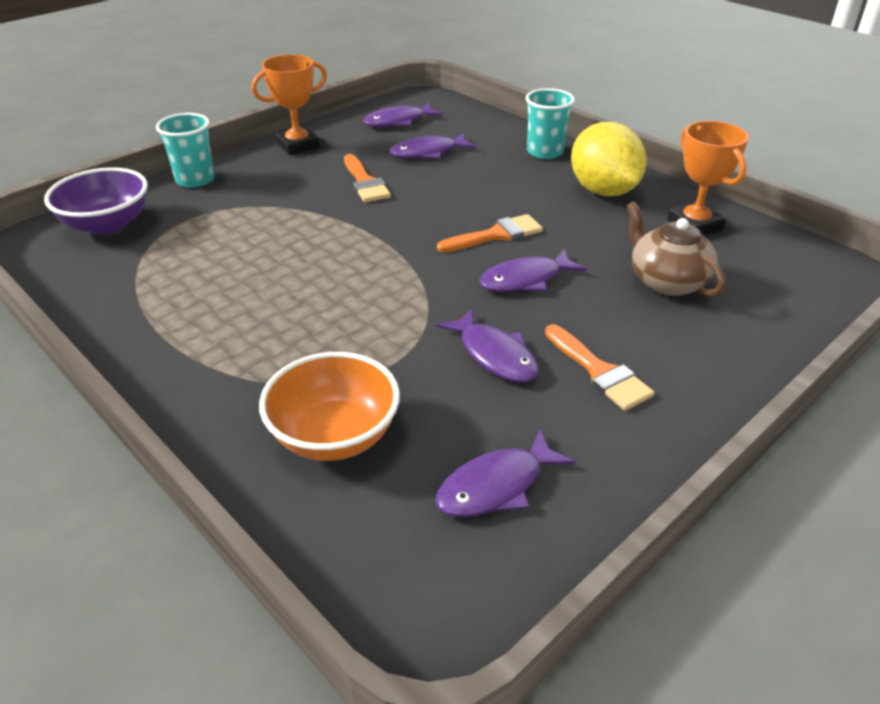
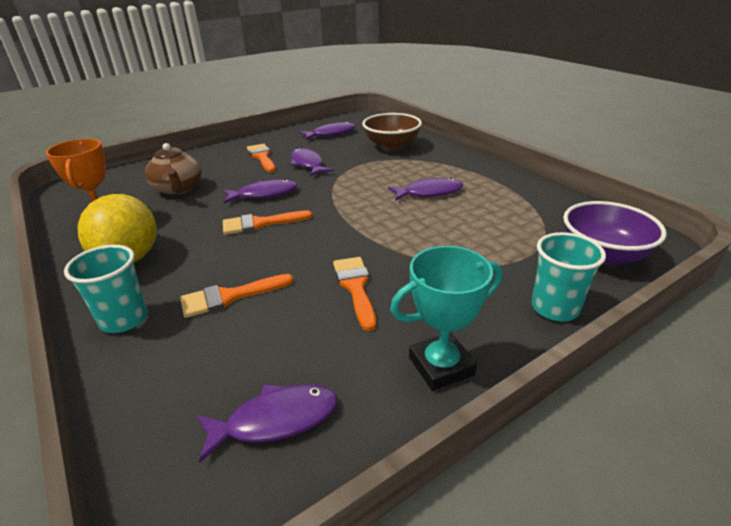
camera: 170 degrees left, 5 degrees down
orange trophy [251,54,327,155] -> turquoise trophy [390,246,503,391]
orange bowl [259,352,400,461] -> brown bowl [362,113,422,150]
purple fish [390,133,476,159] -> purple fish moved to [388,178,463,201]
none -> orange brush [180,274,294,318]

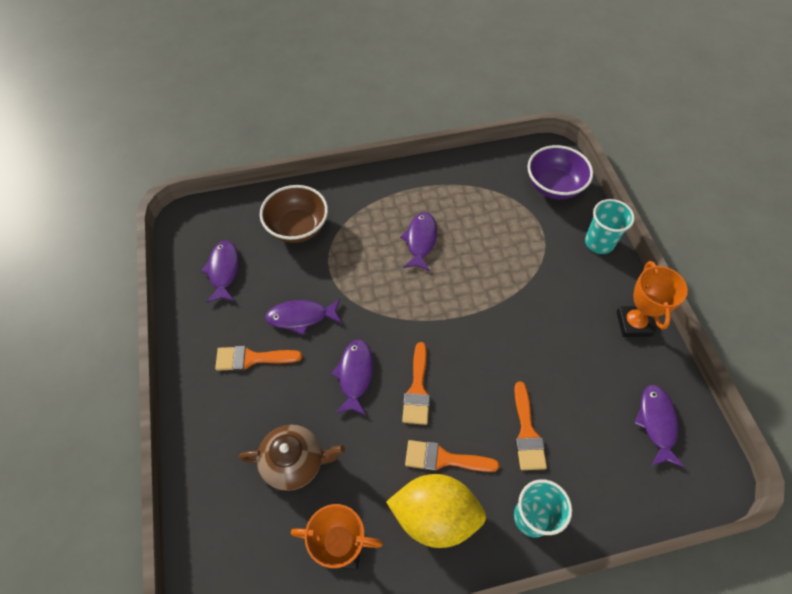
camera: 70 degrees left, 25 degrees up
orange brush [333,257,376,331] -> orange brush moved to [405,440,499,472]
turquoise trophy [390,246,503,391] -> orange trophy [616,261,688,337]

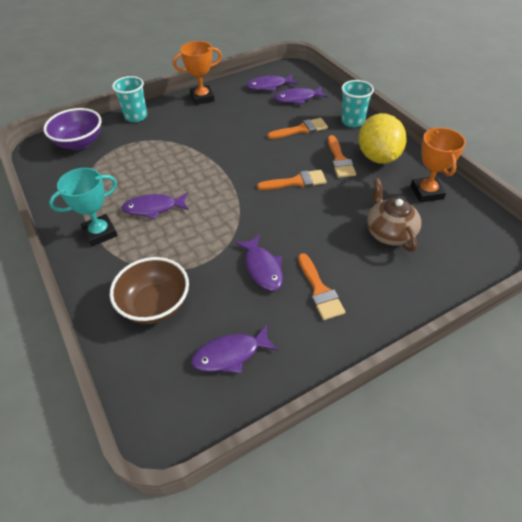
camera: 105 degrees left, 10 degrees down
purple fish [331,339,373,415] -> purple fish moved to [274,86,328,104]
none -> turquoise trophy [49,168,118,247]

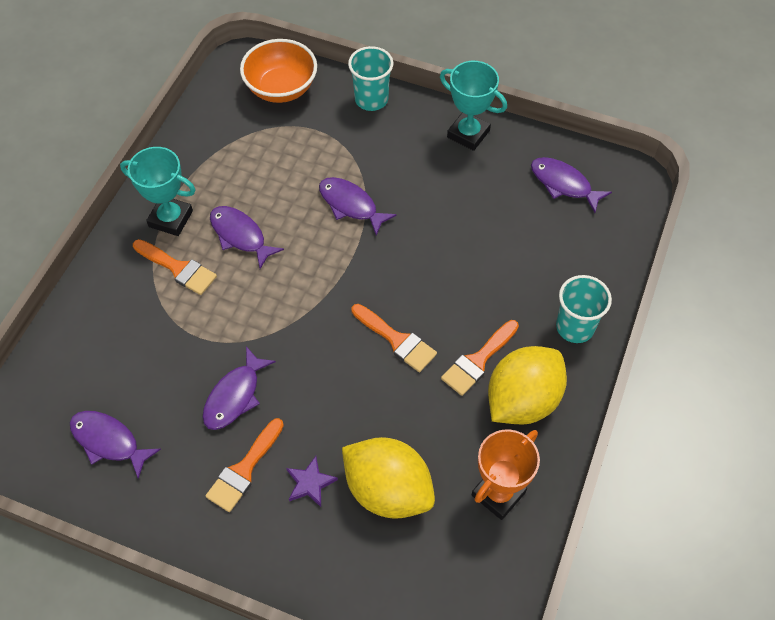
camera: 50 degrees right, 10 degrees up
purple bowl [43,108,102,150] -> orange bowl [240,39,317,103]
brown bowl [110,257,189,324] -> none
orange trophy [173,41,222,105] -> turquoise trophy [440,61,507,151]
orange brush [267,118,328,139] -> orange brush moved to [133,239,217,295]
purple fish [274,86,328,104] -> purple fish moved to [319,177,397,236]
brown teapot [367,178,421,252] -> yellow lemon [342,437,435,519]
none -> purple star [286,456,338,507]

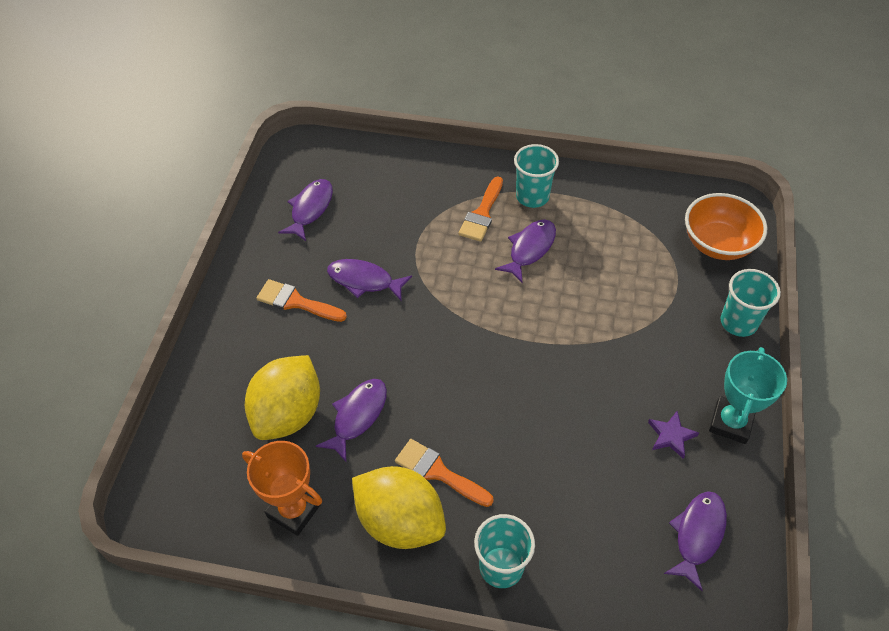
camera: 80 degrees right, 5 degrees down
turquoise trophy [120,147,196,236] -> turquoise cup [514,144,559,208]
purple star [286,456,338,507] -> purple star moved to [648,411,699,459]
purple fish [319,177,397,236] -> purple fish moved to [316,379,387,462]
orange brush [351,304,437,372] -> none

